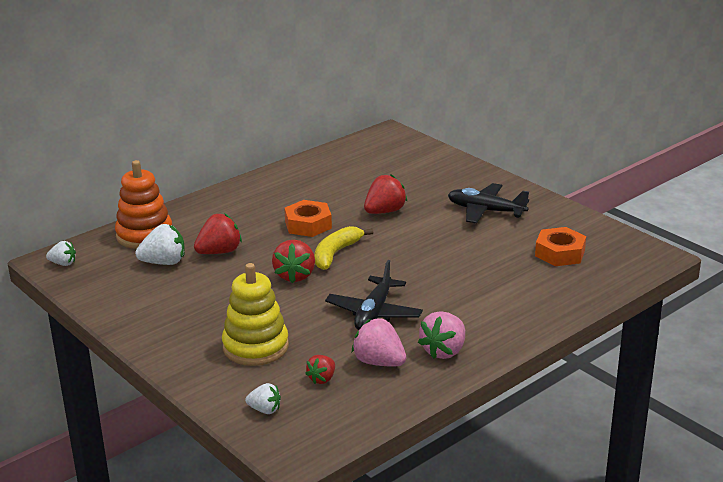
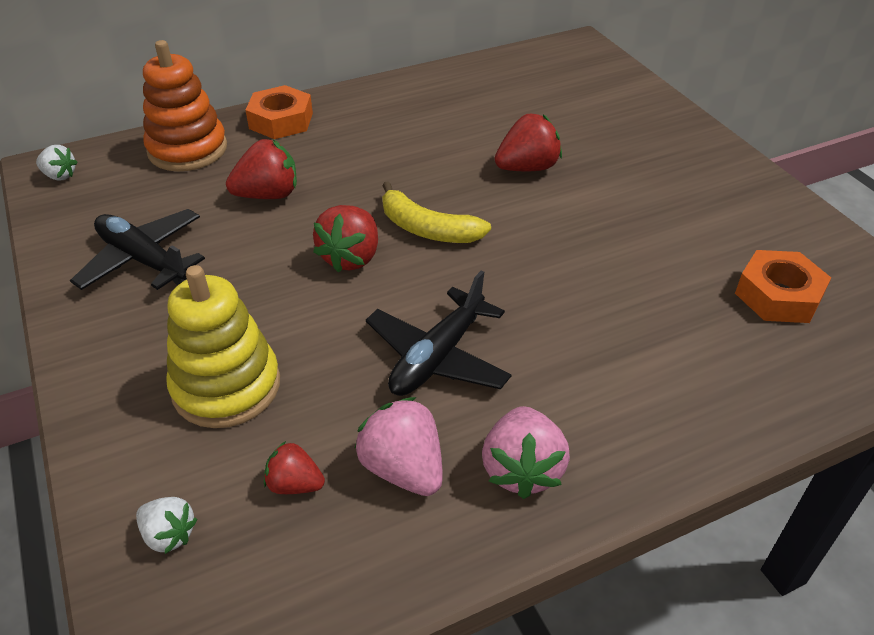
camera: 15 degrees right, 15 degrees up
white strawberry [135,224,185,265] -> none
orange nut [284,200,332,237] -> orange nut moved to [246,85,313,139]
red strawberry [305,355,335,384] -> red strawberry turned 60 degrees clockwise [264,441,325,494]
yellow banana [315,226,373,270] -> yellow banana turned 105 degrees counterclockwise [382,181,491,243]
pink strawberry [418,311,465,359] -> pink strawberry turned 45 degrees counterclockwise [482,406,570,499]
black plane [448,183,529,224] -> black plane moved to [70,209,205,290]

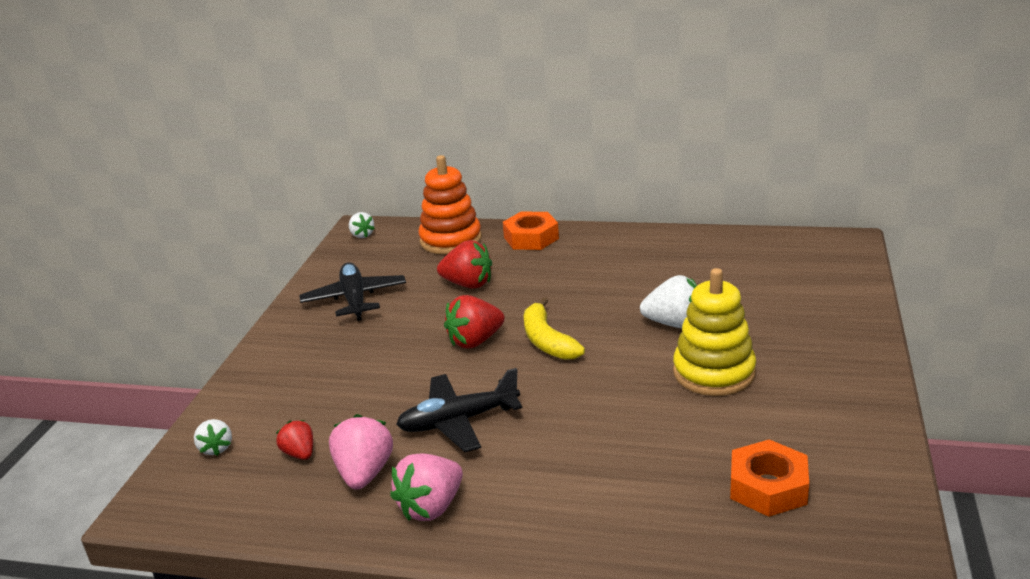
camera: 40 degrees right, 15 degrees down
yellow stacking toy [166,265,280,428] -> yellow stacking toy moved to [673,268,756,396]
red strawberry [495,113,562,171] -> white strawberry [640,275,697,328]

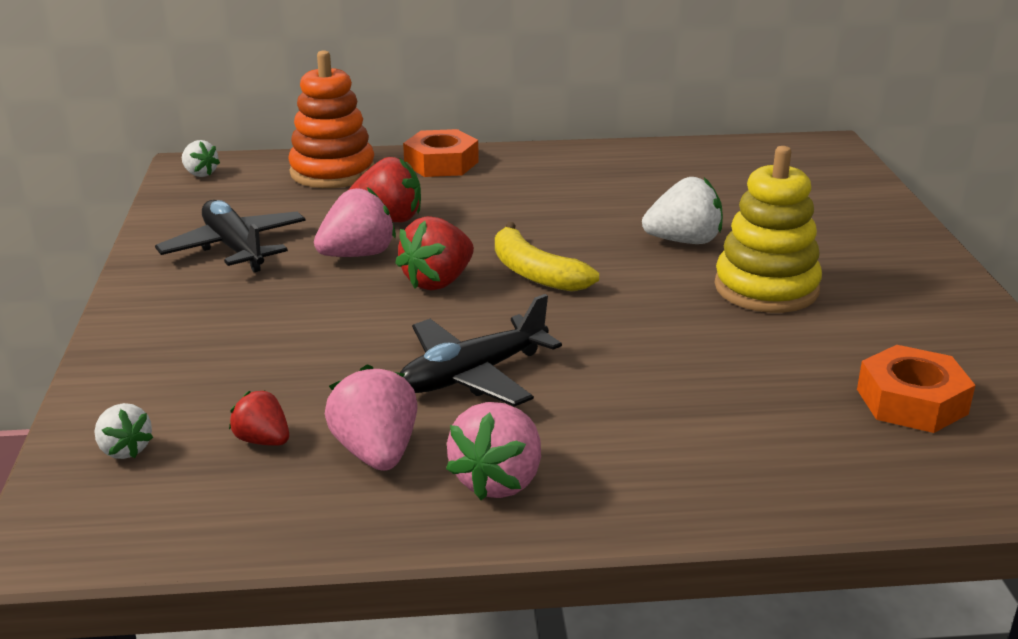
camera: 20 degrees left, 0 degrees up
none -> pink strawberry [314,187,396,257]

